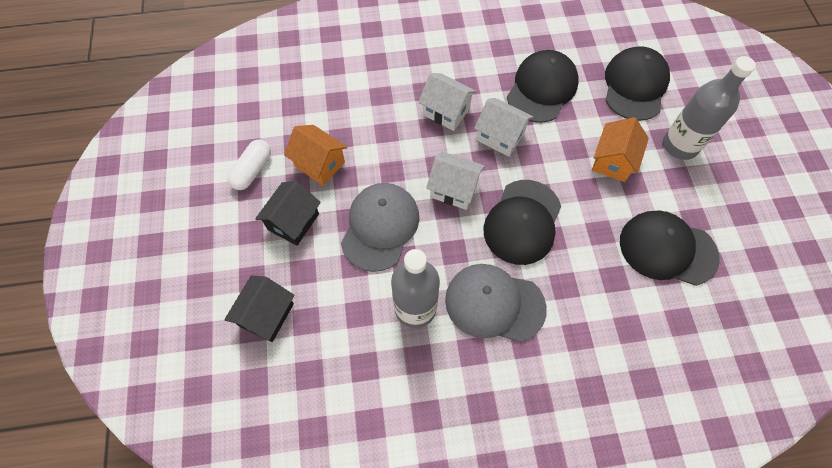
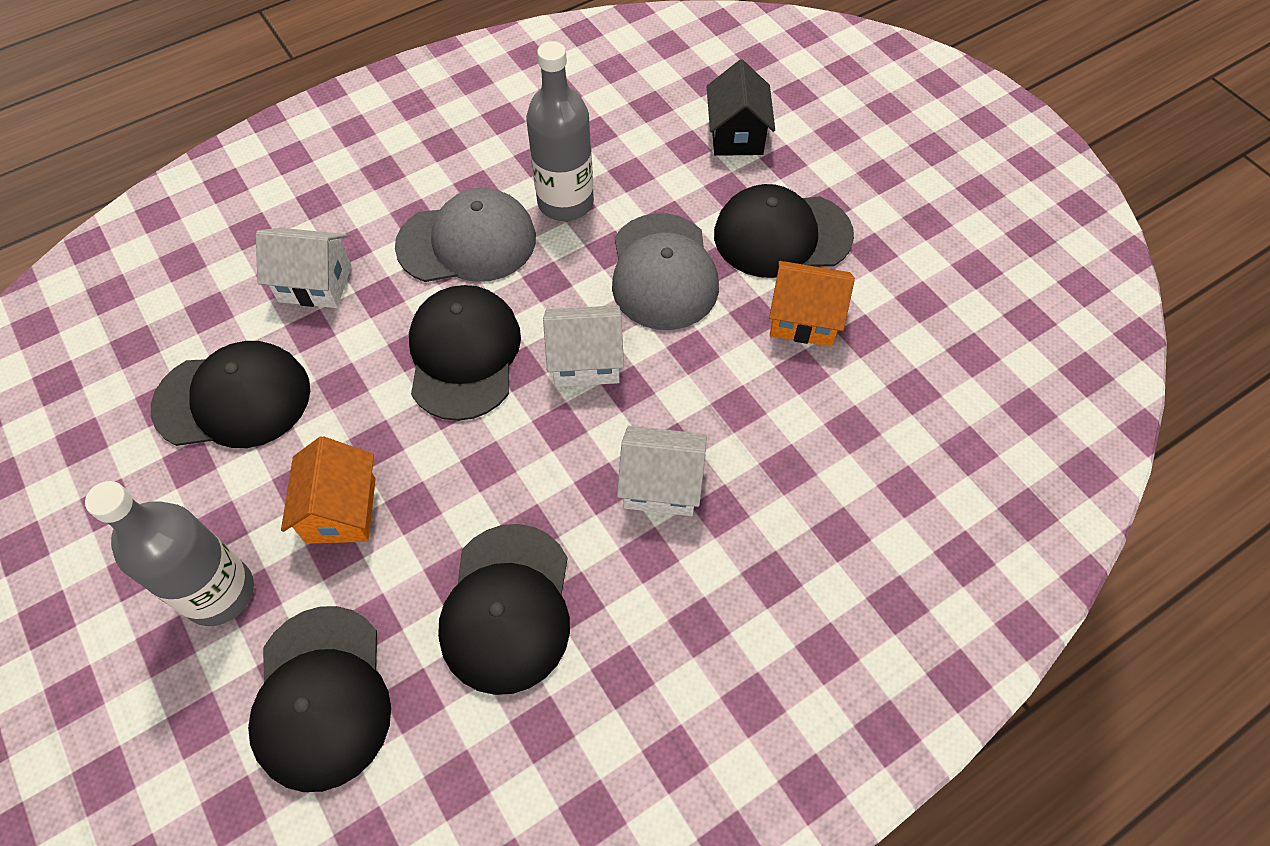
camera: 155 degrees right, 5 degrees down
white capsule [227,139,271,190] -> none
black house [255,180,321,245] -> black cap [714,184,854,278]
white house [474,98,533,157] -> white house moved to [256,228,352,308]

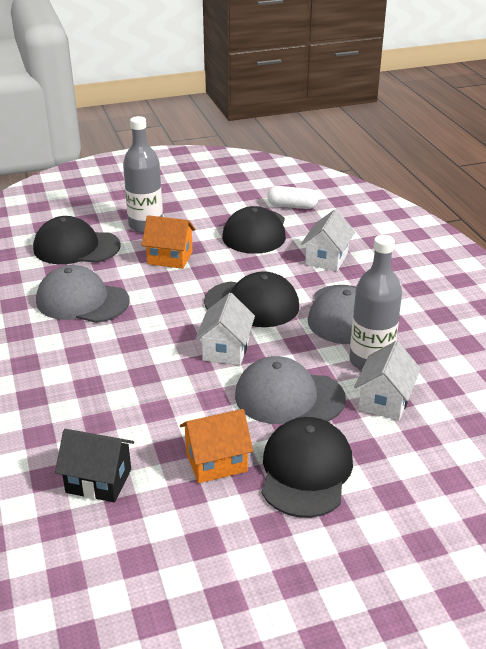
camera: 105 degrees right, 25 degrees down
black cap [438,524,570,695] -> grey cap [36,265,130,323]
white house [617,426,707,516] -> white house moved to [354,341,421,421]
black house [707,60,775,156] -> black house moved to [55,429,134,502]
orange house [769,261,855,347] -> orange house turned 45 degrees clockwise [180,409,253,483]
none -> white capsule [267,186,318,209]

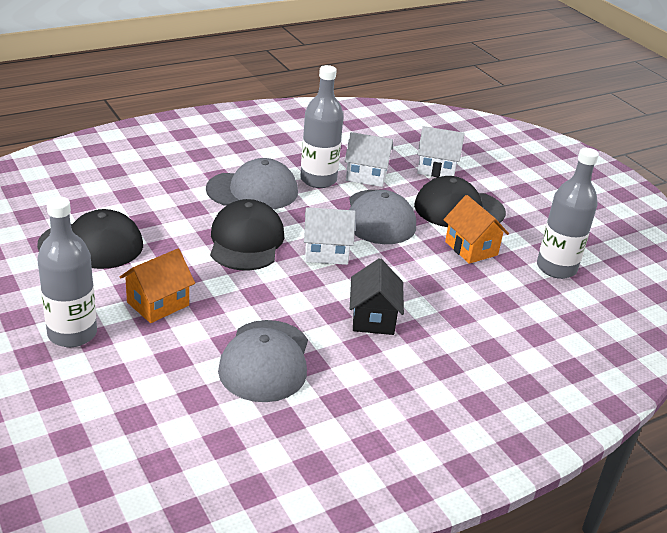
camera: 105 degrees left, 0 degrees up
black cap [33,216,121,264] -> none
black house [55,429,134,502] -> black house moved to [350,258,404,335]
orange house [142,215,195,269] -> orange house turned 45 degrees clockwise [120,249,195,323]
white capsule [267,186,318,209] -> none
white house [301,209,355,271] -> white house moved to [417,126,465,177]
none -> grey bottle [537,148,599,279]

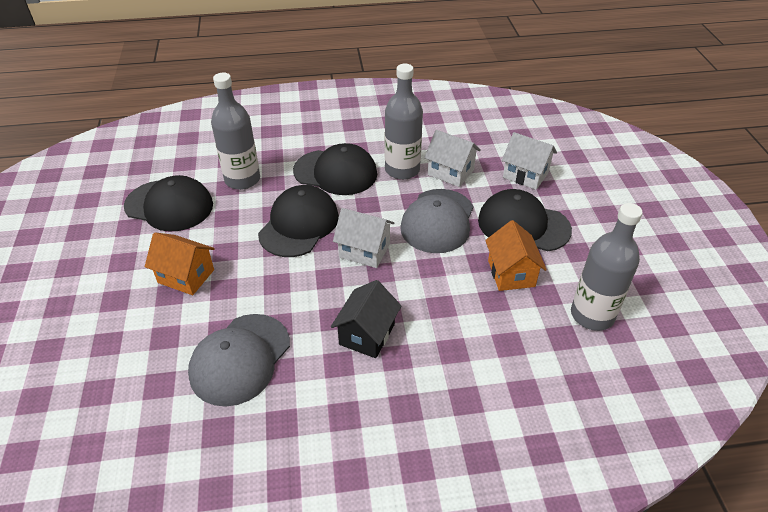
camera: 25 degrees right, 10 degrees up
grey bottle [37,196,97,347] -> grey bottle moved to [211,73,260,190]
orange house [120,249,195,323] -> orange house turned 45 degrees clockwise [145,232,215,295]
grey cap [206,158,298,209] -> black cap [293,143,377,195]

